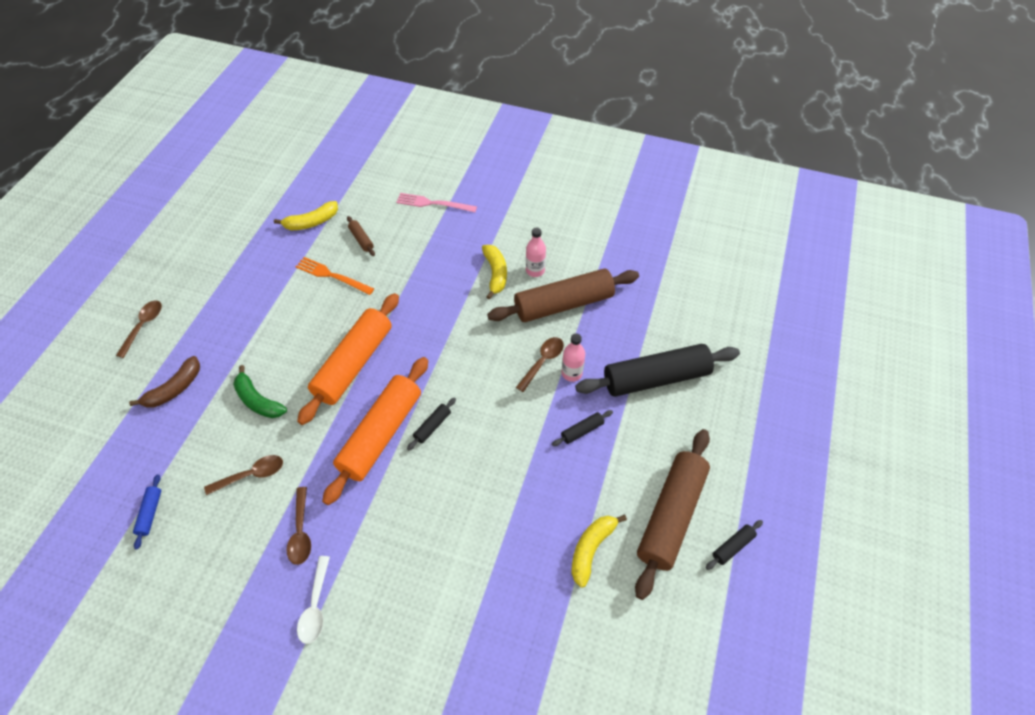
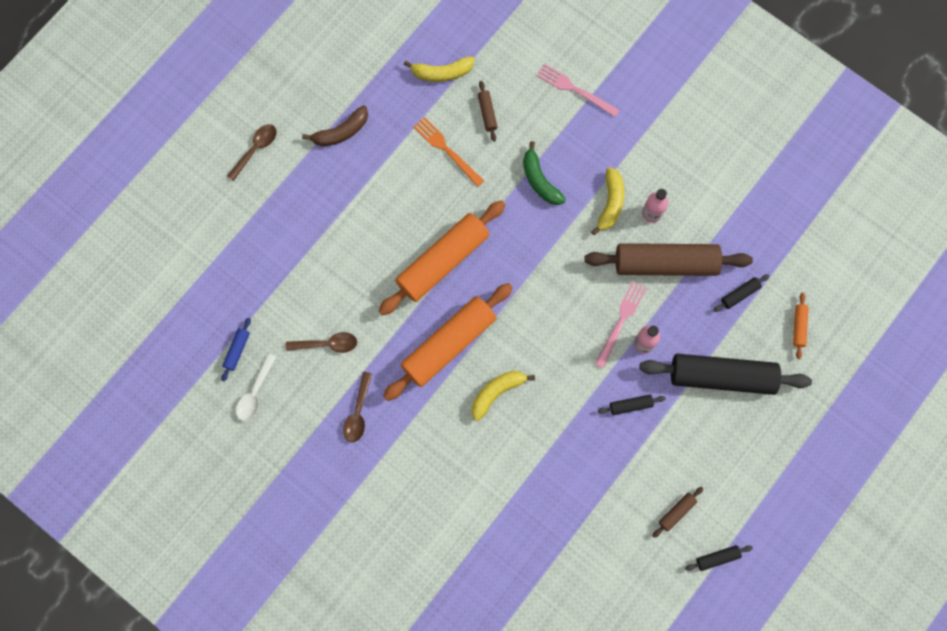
camera: 20 degrees right, 20 degrees up
brown banana [129,356,200,408] -> brown banana moved to [302,105,368,147]
green banana [233,365,287,418] -> green banana moved to [523,141,566,205]
white spoon [297,556,330,644] -> white spoon moved to [236,353,276,421]
black rolling pin [407,398,456,450] -> black rolling pin moved to [713,274,770,312]
brown spoon [516,337,564,392] -> pink fork [595,281,646,368]
yellow banana [571,515,627,588] -> yellow banana moved to [471,371,535,421]
brown rolling pin [635,429,710,600] -> brown rolling pin [653,487,703,538], size x0.40
none -> orange rolling pin [793,293,809,359]

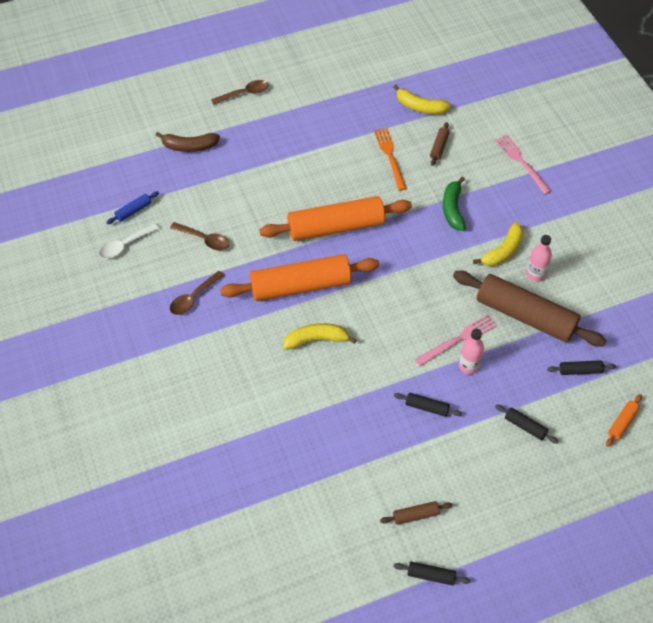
camera: 30 degrees right, 20 degrees down
brown banana [302,105,368,147] -> brown banana moved to [156,132,220,152]
black rolling pin [640,354,812,395] -> black rolling pin [495,404,558,444], size x0.40

